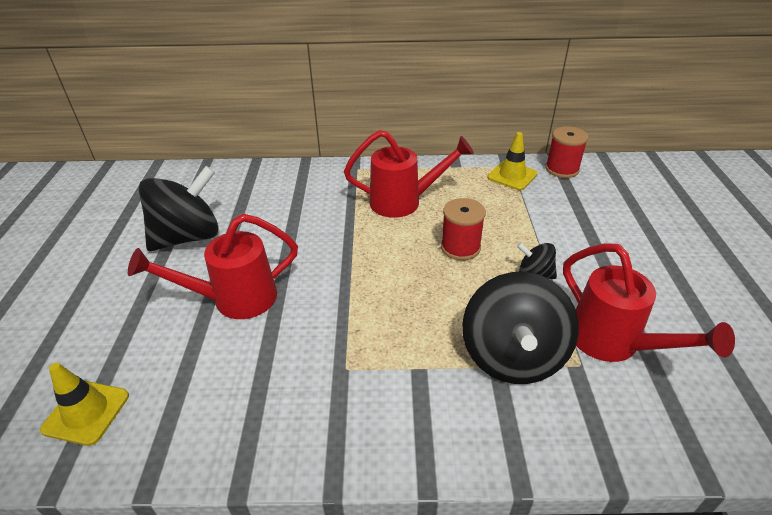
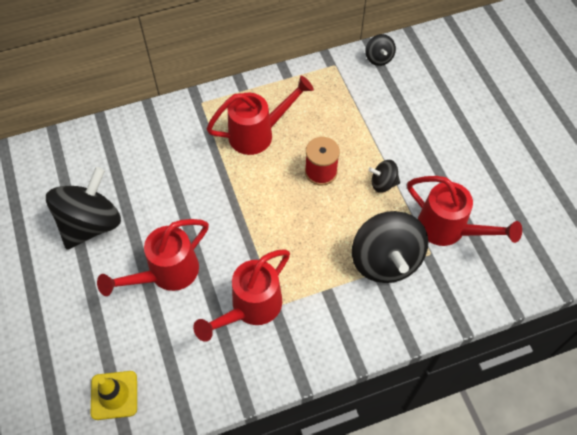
camera: 20 degrees left, 20 degrees up
yellow traffic cone [487,132,538,190] -> none
red spool [545,126,588,178] -> black spinning top [365,34,396,66]
none -> red watering can [193,249,290,342]

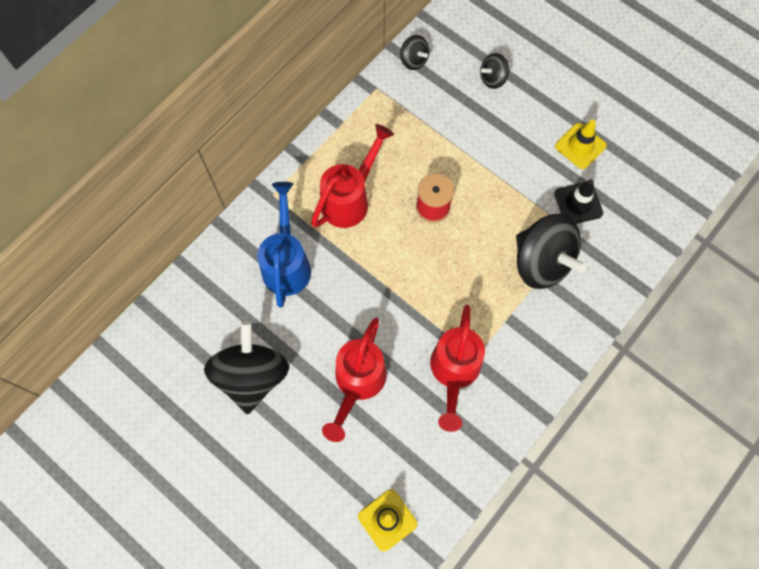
camera: 30 degrees left, 10 degrees up
black spinning top [368,160,400,193] -> black spinning top moved to [480,53,510,89]
red watering can [407,176,522,246] -> black traffic cone [554,180,603,224]
none -> blue watering can [257,182,311,308]
none -> yellow traffic cone [555,119,607,169]

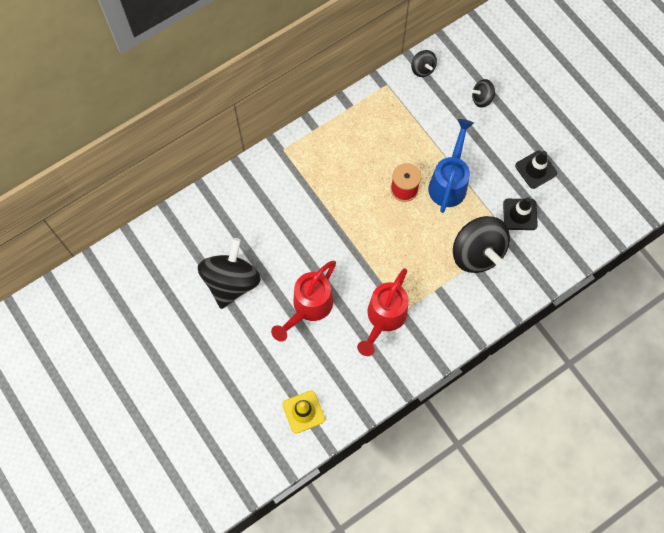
camera: 15 degrees right, 0 degrees up
blue watering can [257,182,311,308] -> blue watering can moved to [428,119,474,213]
red watering can [311,124,394,228] -> none
yellow traffic cone [555,119,607,169] -> black traffic cone [515,151,557,189]

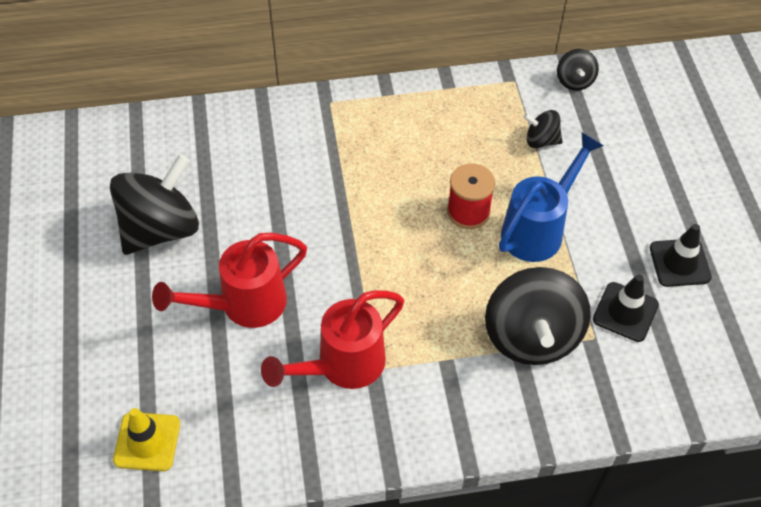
camera: 25 degrees right, 15 degrees down
black spinning top [471,79,495,108] -> black spinning top moved to [523,110,562,148]

